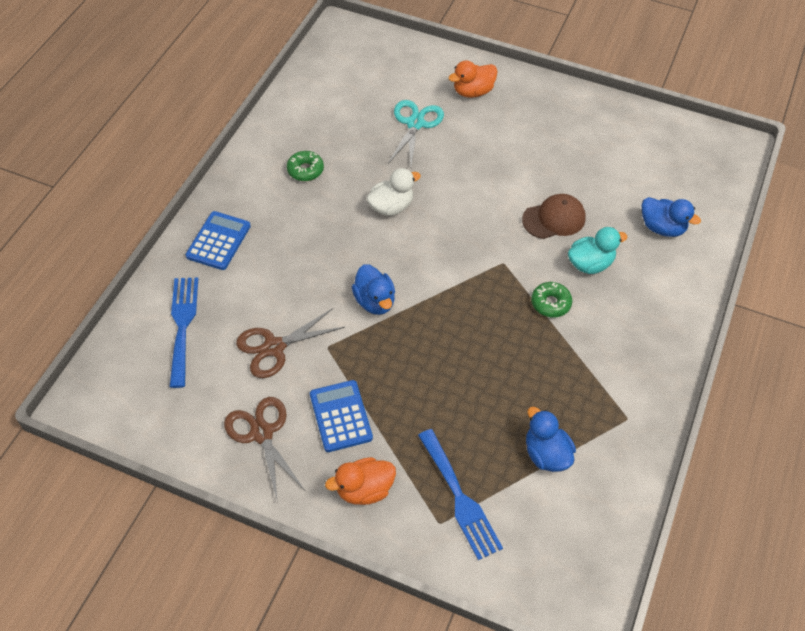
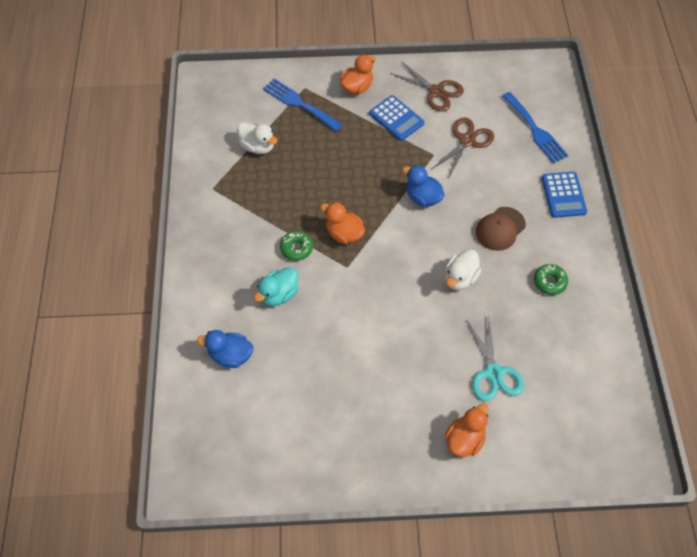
camera: 155 degrees right, 5 degrees up
brown cap [522,194,586,239] -> brown cap moved to [476,207,526,251]
blue duck [526,406,576,472] -> white duck [237,122,277,154]
none -> orange duck [320,202,365,244]

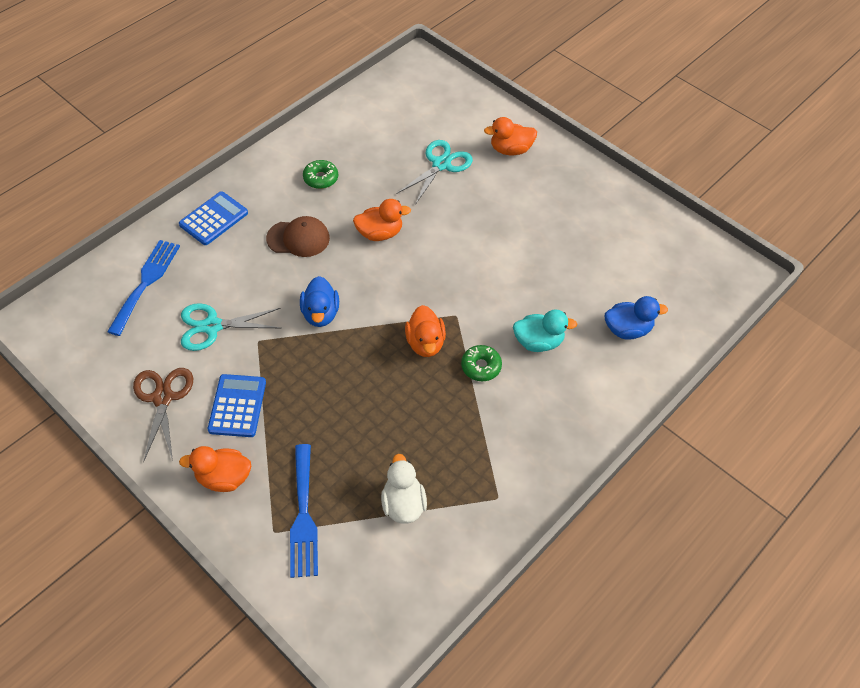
camera: 135 degrees left, 5 degrees down
blue duck [197,330,253,368] -> blue duck turned 60 degrees counterclockwise [605,296,668,340]
brown scissors [432,117,494,179] -> turquoise scissors [181,303,281,351]
white duck [445,249,481,290] -> orange duck [353,199,411,241]

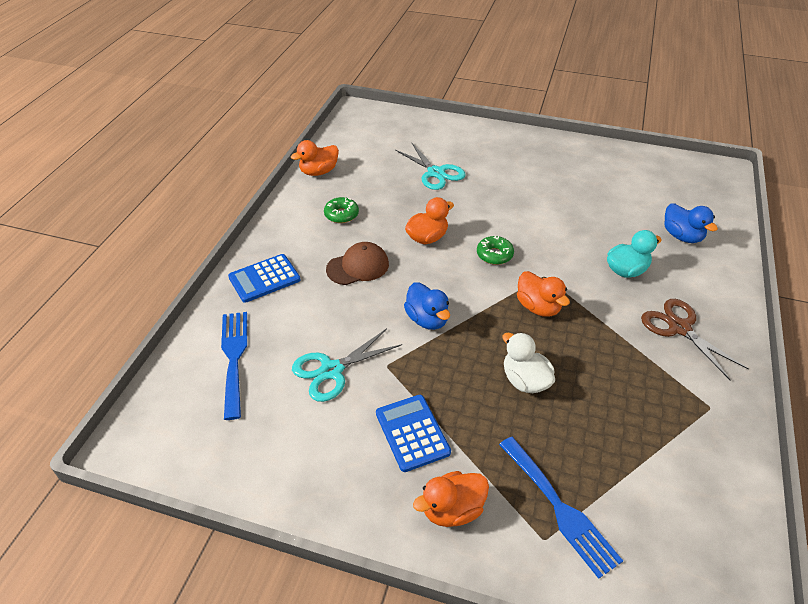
camera: 25 degrees left, 10 degrees down
brown scissors [133,368,193,463] -> brown scissors moved to [641,299,749,380]
blue calculator [179,191,248,245] -> blue calculator turned 135 degrees counterclockwise [228,254,300,303]
white duck [381,454,427,524] -> white duck moved to [503,333,555,393]
turquoise scissors [396,140,473,205] -> turquoise scissors turned 135 degrees clockwise [395,143,466,190]
green donut [461,345,502,381] -> green donut moved to [477,236,514,265]
orange duck [484,117,537,155] -> orange duck moved to [291,140,339,176]
blue duck [605,296,668,340] -> blue duck turned 90 degrees clockwise [664,203,718,243]

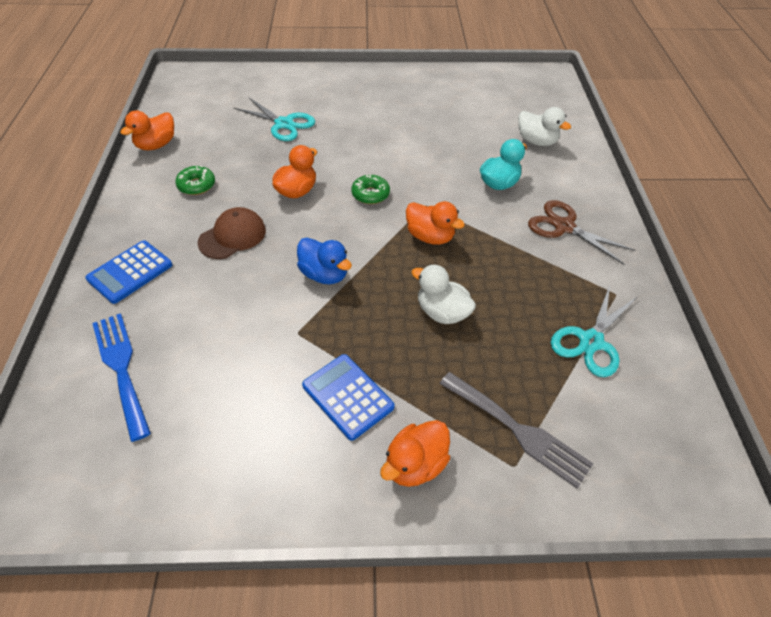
camera: 20 degrees left, 5 degrees up
turquoise scissors [292,329,402,402] -> turquoise scissors moved to [551,285,637,377]
blue fork [499,437,623,579] -> grey fork [439,372,593,489]
blue duck [664,203,718,243] -> white duck [518,107,571,146]

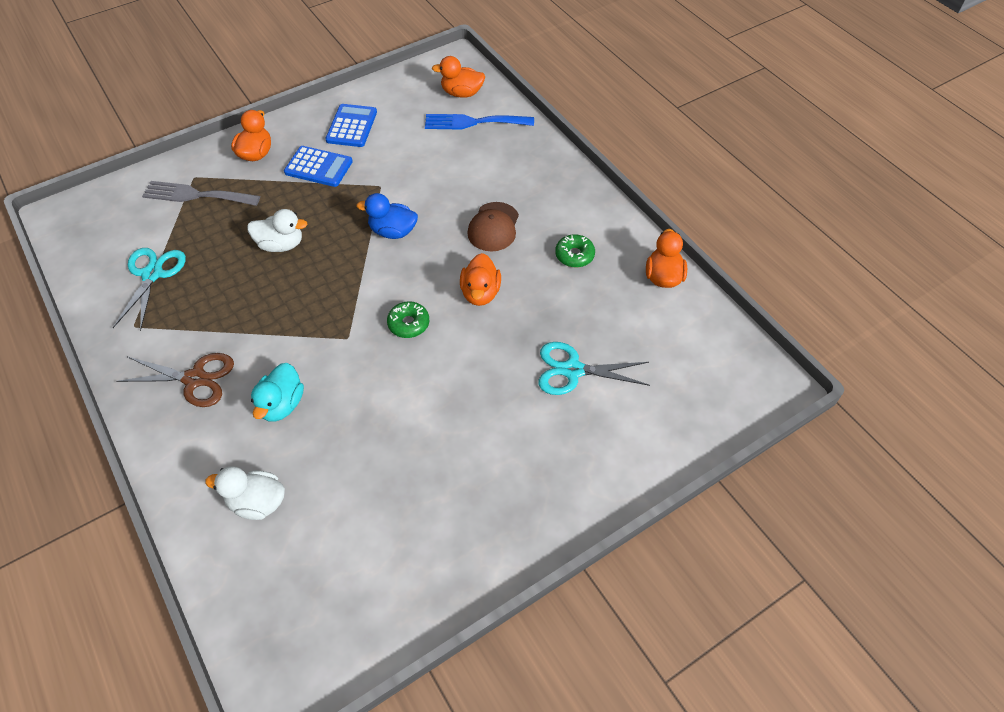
camera: 150 degrees right, 5 degrees up
blue calculator [85,240,172,304] -> blue calculator moved to [325,104,377,147]
blue fork [92,313,151,442] -> blue fork turned 150 degrees clockwise [425,114,534,129]
orange duck [406,201,465,245] -> orange duck moved to [432,56,485,98]

